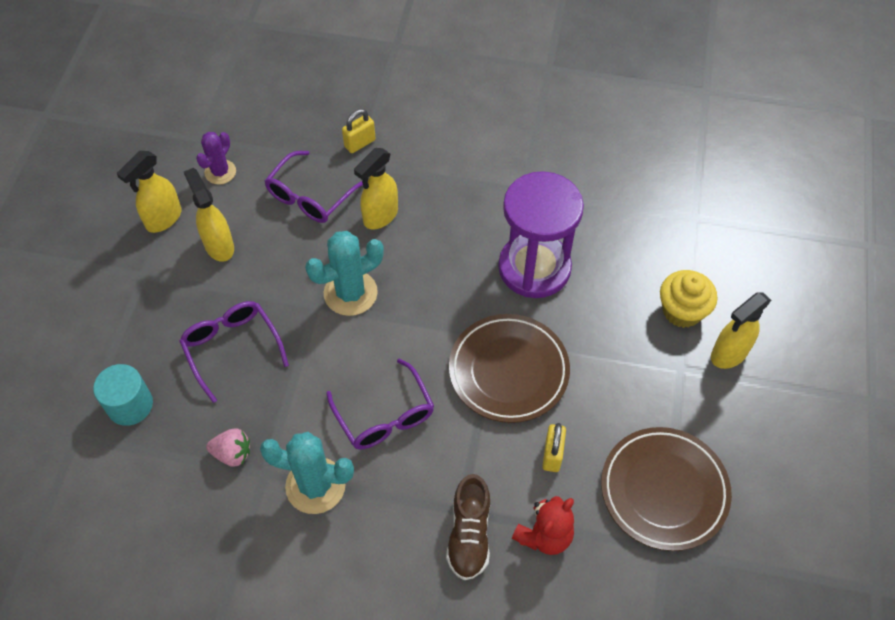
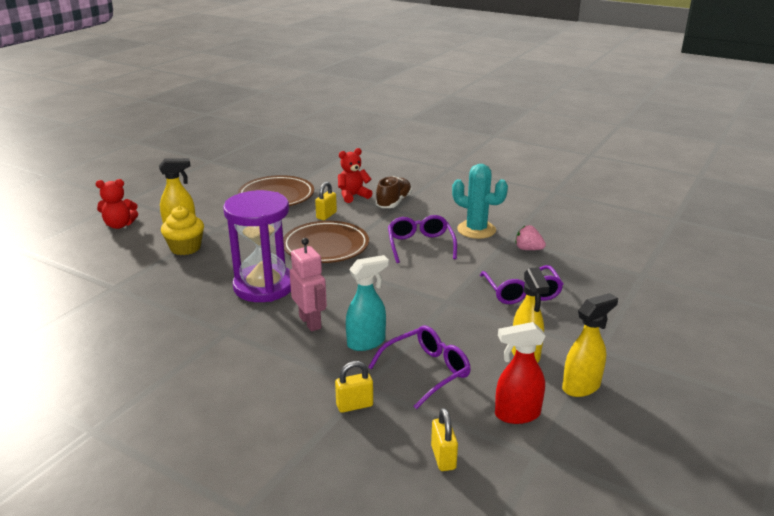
camera: 160 degrees left, 30 degrees down
turquoise cylinder [93,364,153,426] -> none
purple cactus [196,132,236,185] -> red spray bottle [495,322,546,424]
turquoise cactus [305,231,384,316] -> none
yellow spray bottle [354,148,398,230] -> turquoise spray bottle [346,255,389,351]
none -> red teddy bear [95,179,138,229]
none -> pink robot [289,238,327,332]
none -> yellow padlock [431,408,458,471]

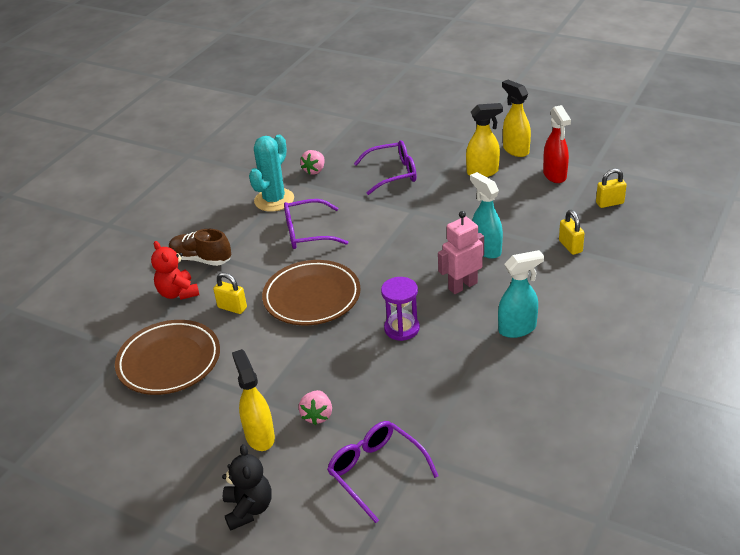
camera: 90 degrees left, 10 degrees up
red teddy bear [95,179,138,229] -> black teddy bear [222,444,272,531]
yellow cupcake [161,206,204,255] -> pink strawberry [298,390,332,425]
purple hourglass [223,190,291,302] -> purple hourglass [381,277,420,341], size x0.54
purple glasses [368,325,471,409] -> purple glasses moved to [327,421,439,523]
none -> turquoise spray bottle [498,250,544,338]

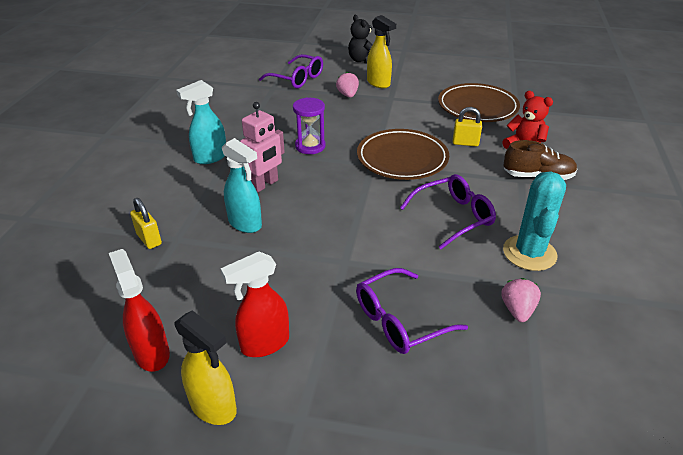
camera: 160 degrees right, 0 degrees up
yellow spray bottle [466,103,503,177] -> red spray bottle [221,251,289,357]
yellow padlock [596,168,627,208] -> none

